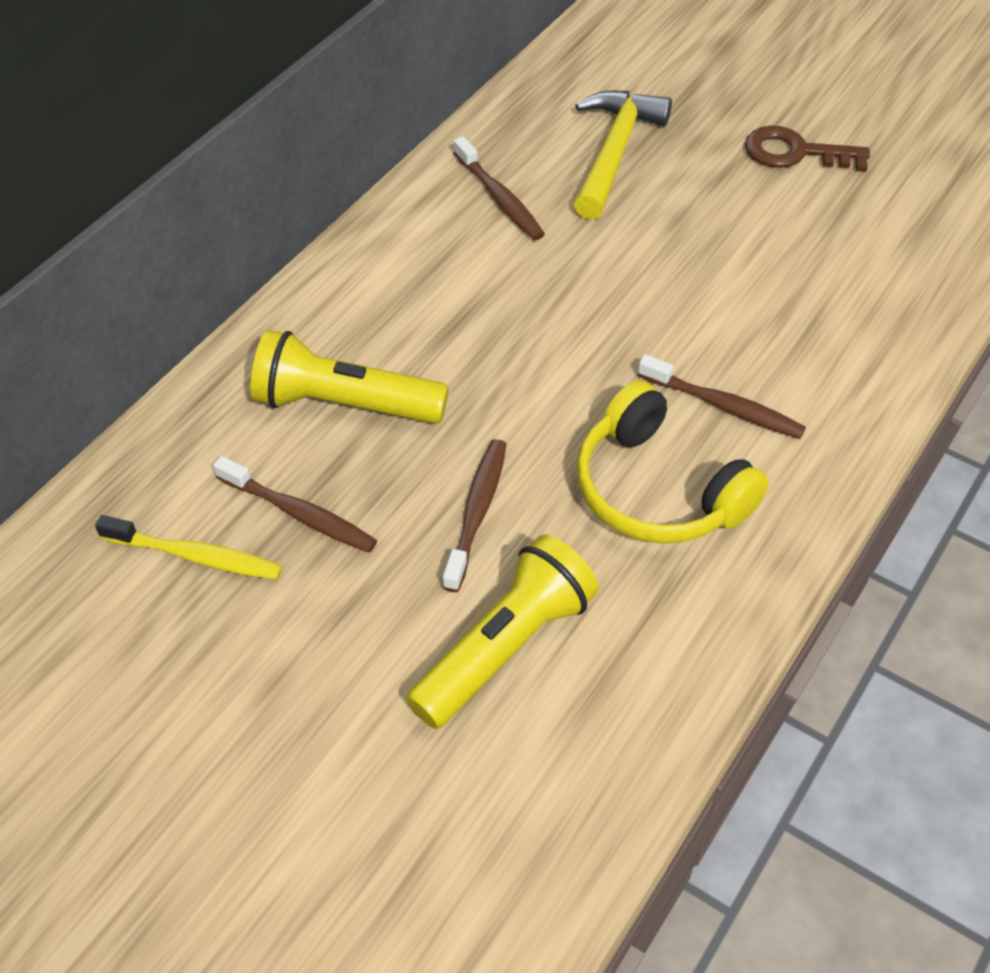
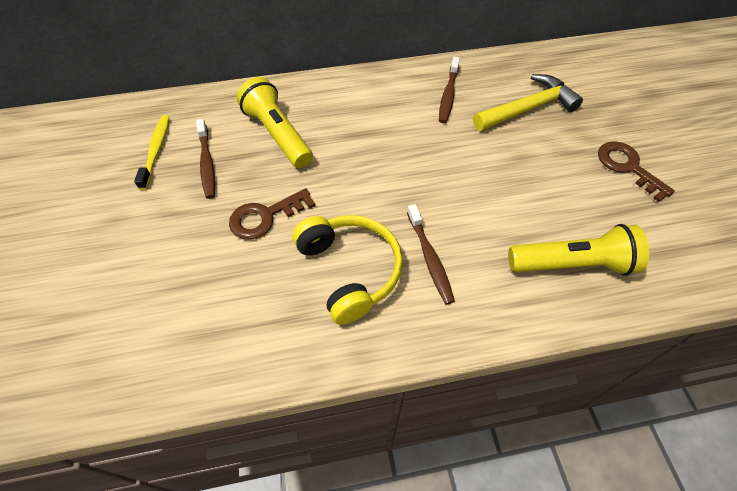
camera: 45 degrees right, 5 degrees up
yellow toothbrush [95,515,282,580] -> yellow toothbrush turned 150 degrees counterclockwise [134,115,170,190]
yellow flashlight [406,535,599,729] -> yellow flashlight moved to [508,224,649,276]
brown toothbrush [443,439,507,592] -> brown key [229,188,316,240]
yellow headphones [576,381,769,544] -> yellow headphones turned 150 degrees clockwise [292,215,403,325]

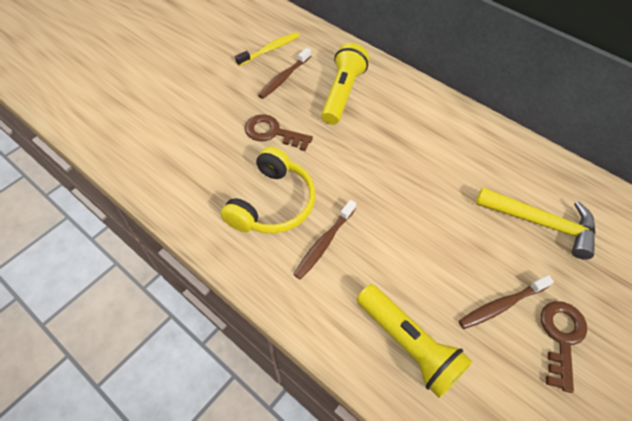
camera: 50 degrees right, 0 degrees up
brown toothbrush [439,57,460,123] -> brown toothbrush moved to [459,275,554,329]

